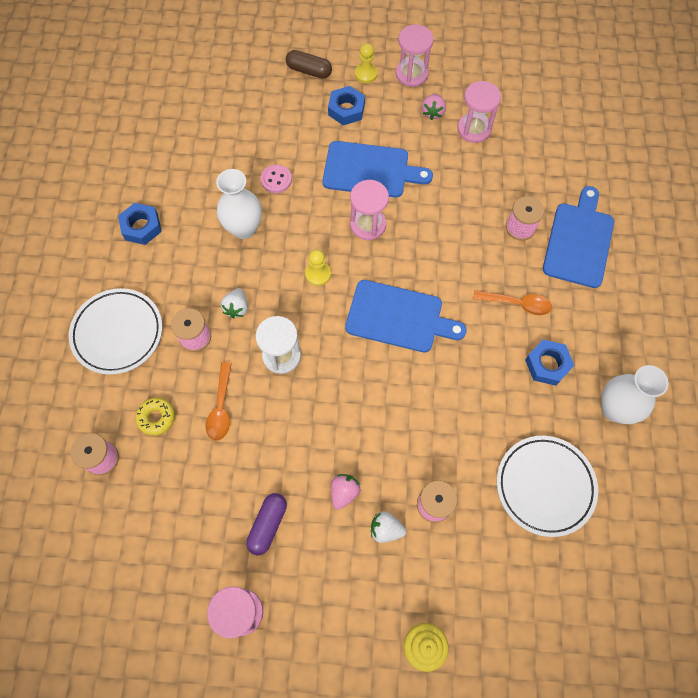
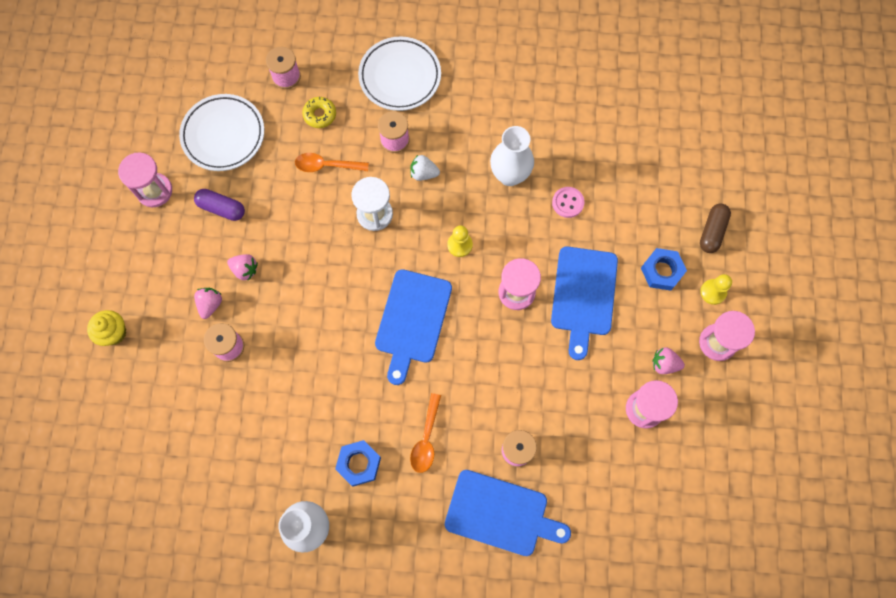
camera: 90 degrees right, 5 degrees up
blue nut [118,203,162,245] -> none
white strawberry [371,511,406,543] -> pink strawberry [194,288,222,319]
white plate [497,436,598,537] -> white plate moved to [179,94,264,171]

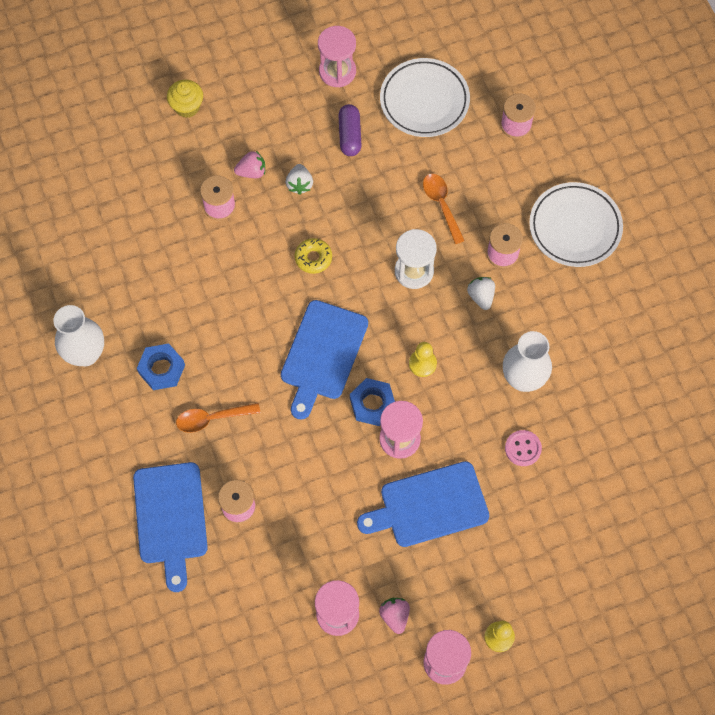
camera: 65 degrees right, 5 degrees down
pink strawberry [227,254,258,280] -> white strawberry [286,164,313,195]
yellow donut [302,97,336,128] -> yellow donut moved to [295,238,332,274]
blue cutting board [375,269,452,385] -> blue cutting board turned 60 degrees counterclockwise [281,300,368,420]
blue nut [641,248,687,291] -> blue nut moved to [350,378,395,426]
brown capsule [700,203,731,253] -> none

